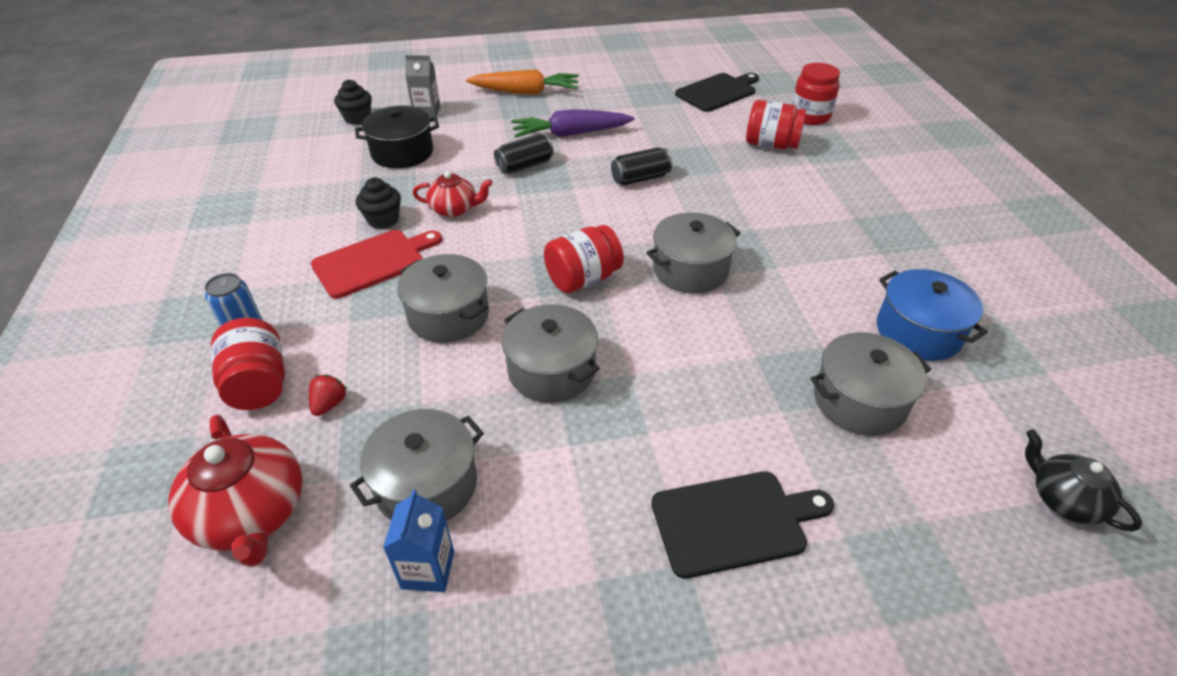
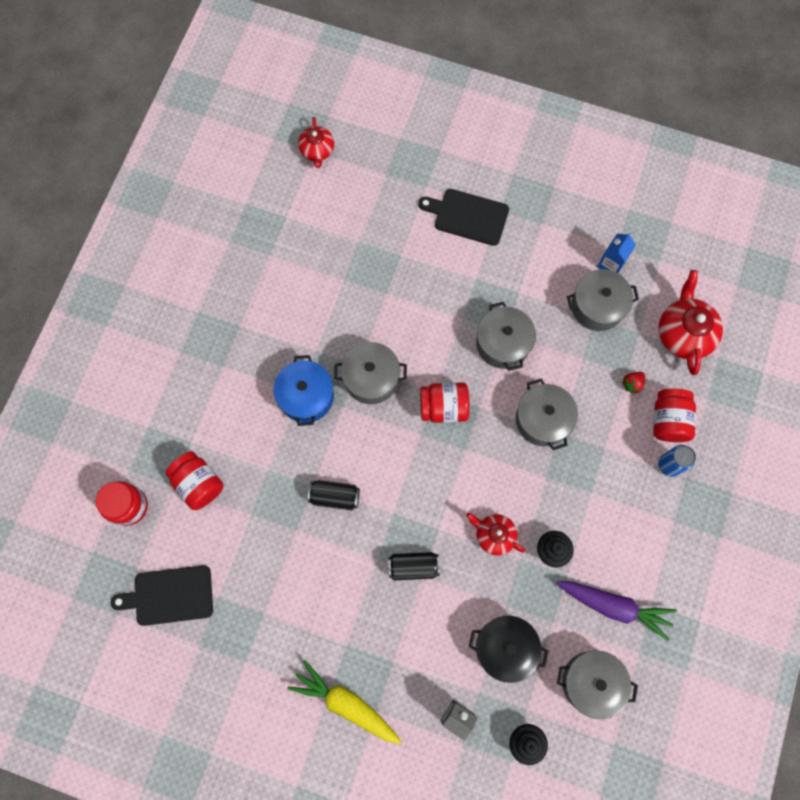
camera: 150 degrees left, 30 degrees up
red cutting board [311,230,442,299] -> none
orange carrot [466,69,579,94] -> yellow carrot [287,660,401,744]
purple carrot [511,109,634,138] -> purple carrot moved to [556,581,677,641]
grey pot [811,332,931,436] -> grey pot moved to [557,650,638,719]
blue pot [877,269,988,361] -> blue pot moved to [273,355,334,426]
black teapot [1025,429,1142,532] -> red teapot [298,117,334,168]

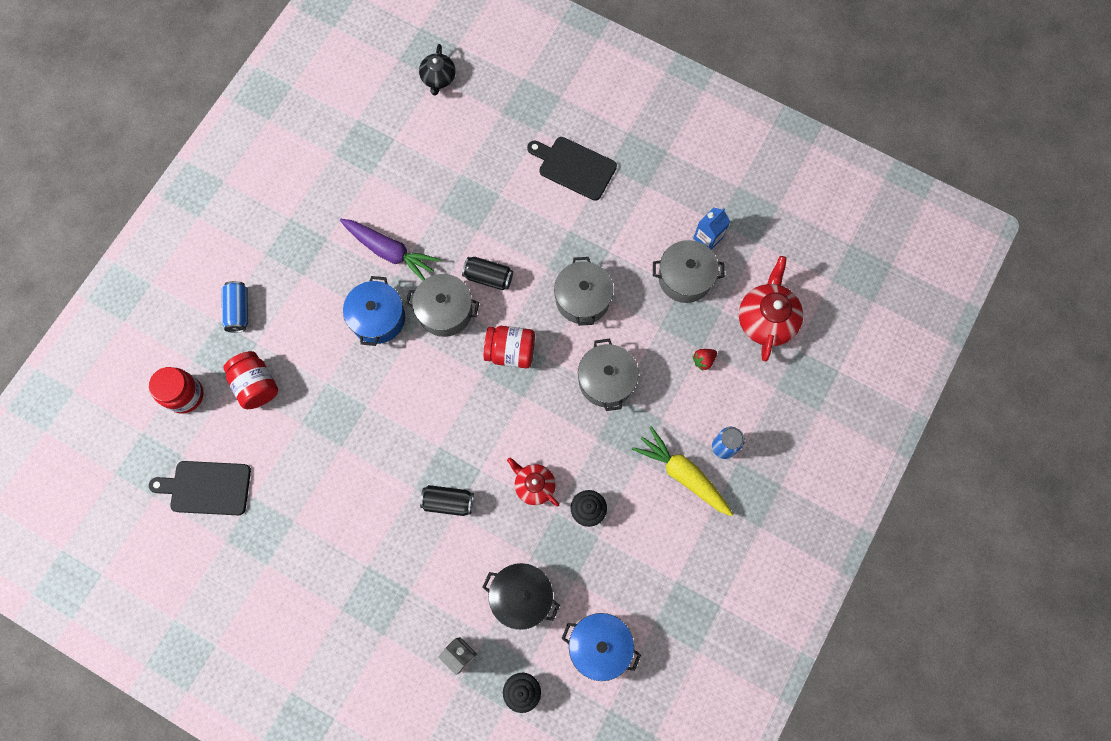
camera: 10 degrees right, 0 degrees up
yellow carrot [287,660,401,744] -> yellow carrot moved to [632,426,733,516]
red teapot [298,117,334,168] -> black teapot [419,44,456,95]
black can [308,480,360,510] -> black can moved to [462,257,513,290]
purple carrot [556,581,677,641] -> purple carrot moved to [340,219,441,281]
grey pot [557,650,638,719] -> blue pot [561,613,641,681]
red jar [653,388,696,442] -> none
none -> blue can [222,281,248,333]

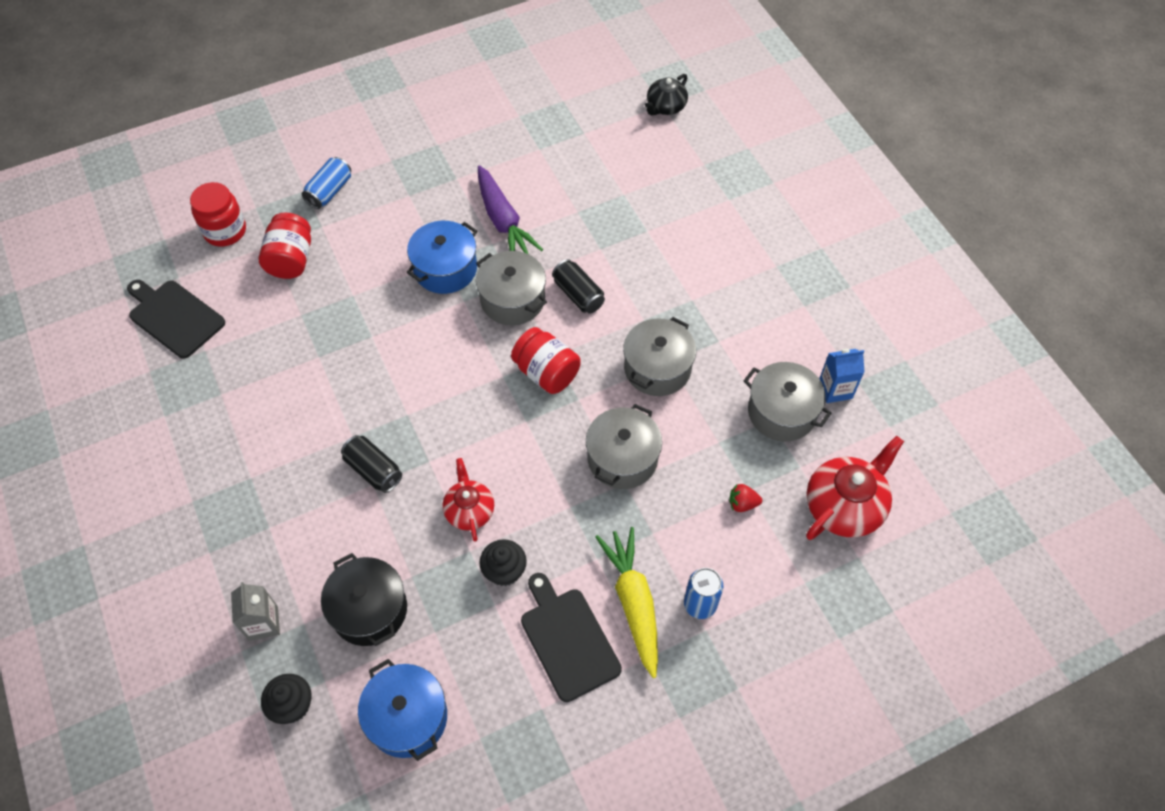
camera: 35 degrees right, 15 degrees down
black cutting board [527,137,617,201] -> black cutting board moved to [521,573,622,702]

